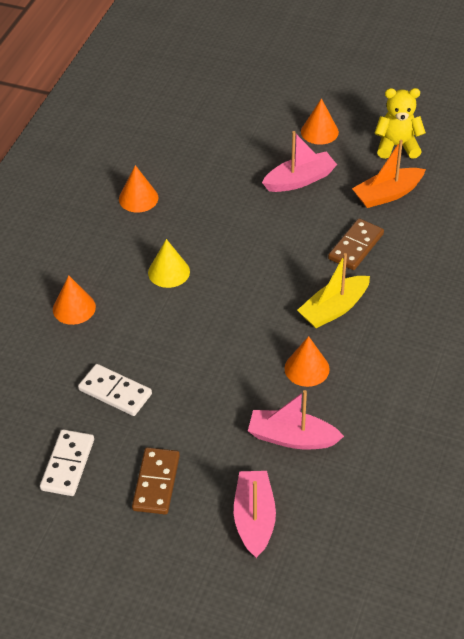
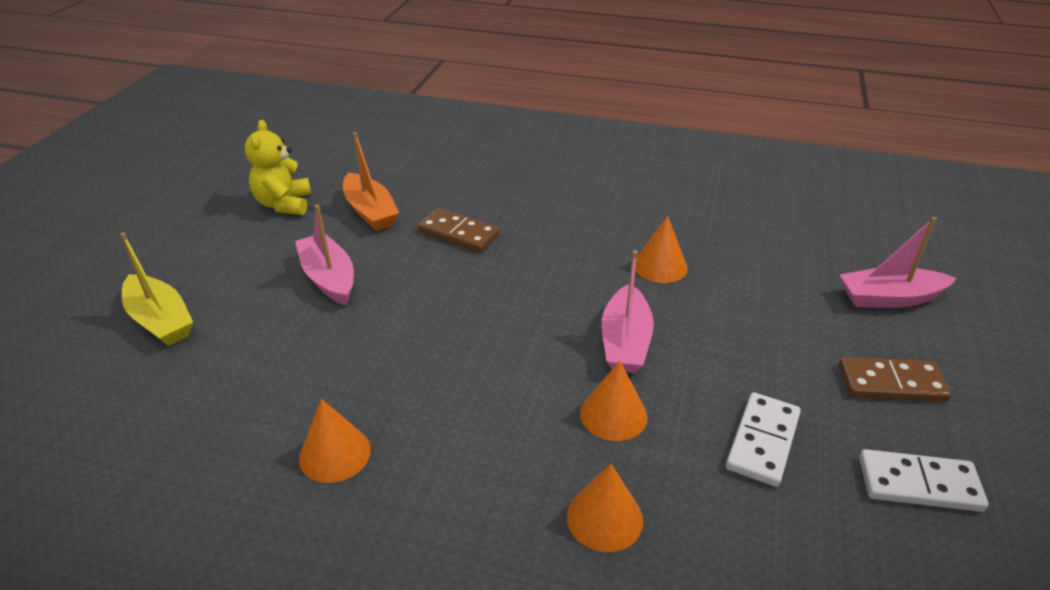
camera: 95 degrees left, 10 degrees down
yellow cone [148,239,190,288] -> none
pink boat [248,390,344,449] -> pink boat moved to [602,250,654,373]
yellow boat [297,253,370,328] -> yellow boat moved to [120,233,193,346]
orange cone [301,98,339,145] -> orange cone moved to [580,361,648,441]

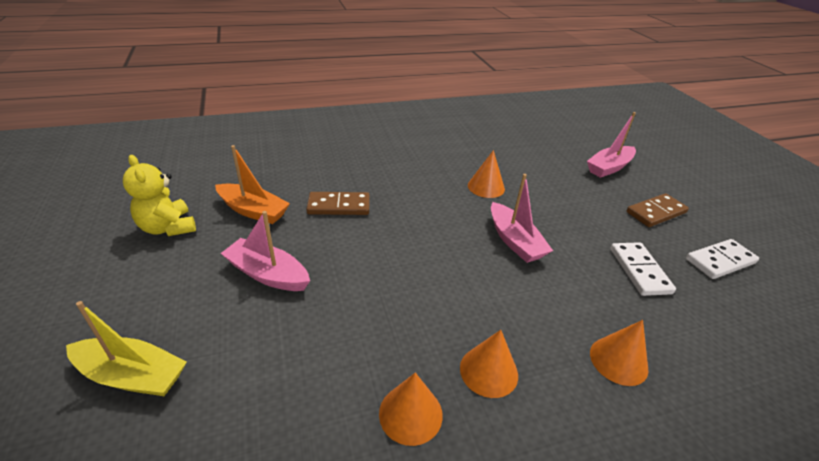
camera: 35 degrees left, 0 degrees up
orange cone [580,361,648,441] -> orange cone moved to [460,330,518,398]

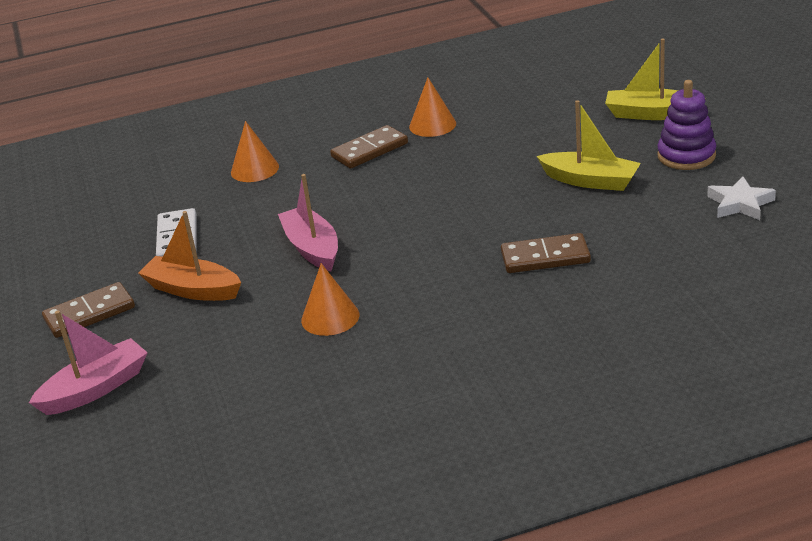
camera: 175 degrees left, 5 degrees down
yellow teddy bear [123,155,196,236] -> white star [707,176,776,220]
orange boat [215,145,290,224] -> orange boat moved to [138,211,241,301]
pink boat [221,211,310,291] -> yellow boat [537,100,641,191]
orange cone [460,330,518,398] -> brown domino [330,125,408,169]
white domino [686,239,759,279] -> none
none -> purple stacking toy [657,80,716,170]

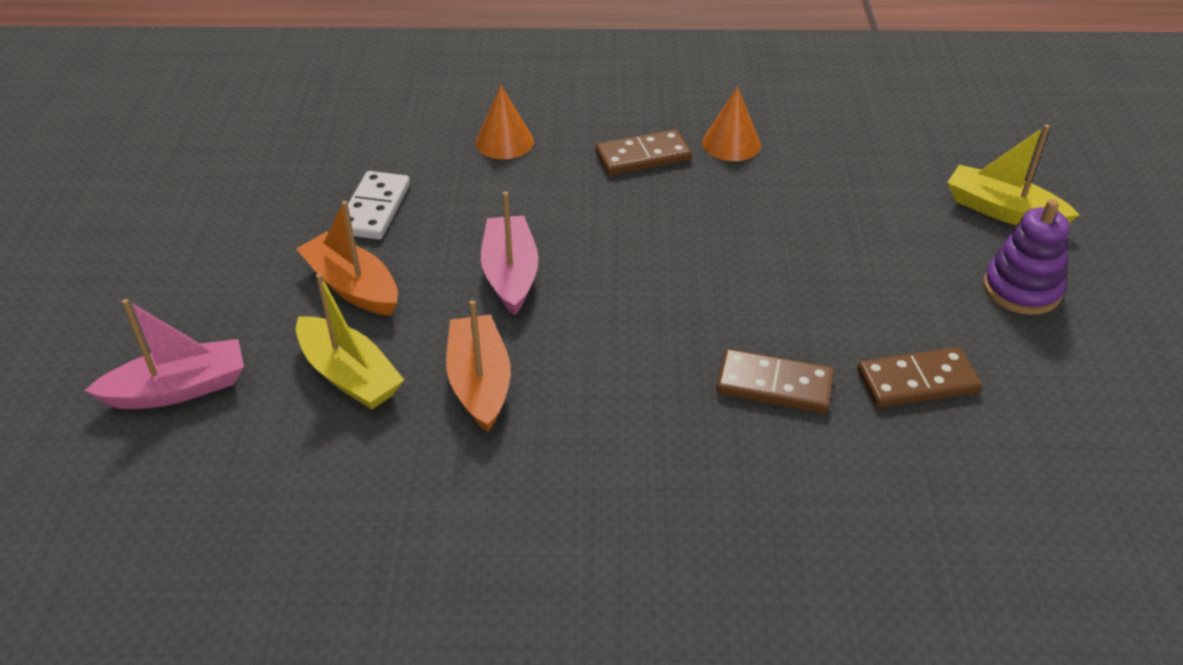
camera: 15 degrees right, 10 degrees up
brown domino [42,282,135,338] -> brown domino moved to [857,347,982,408]
orange cone [301,263,359,336] -> orange boat [446,300,511,432]
yellow boat [537,100,641,191] -> yellow boat moved to [296,273,404,410]
white star [707,176,776,220] -> none

